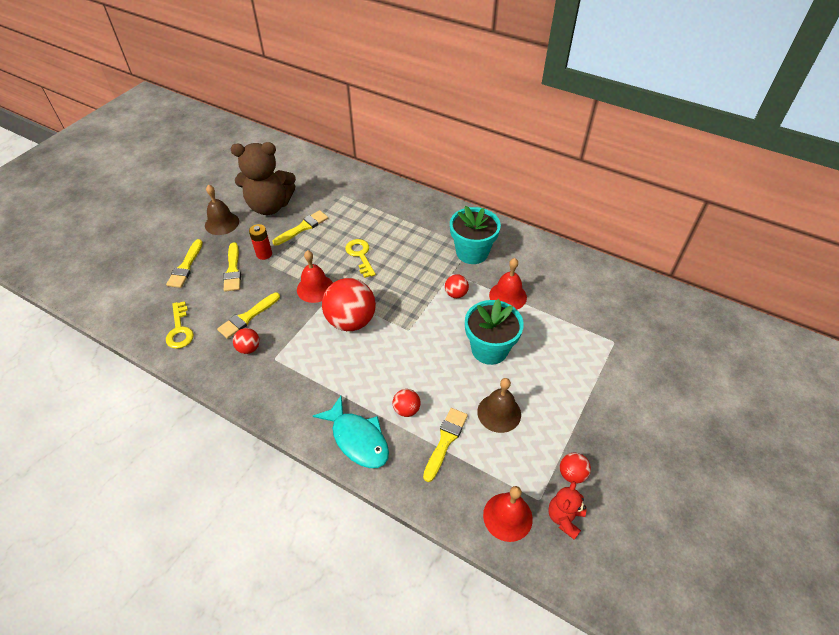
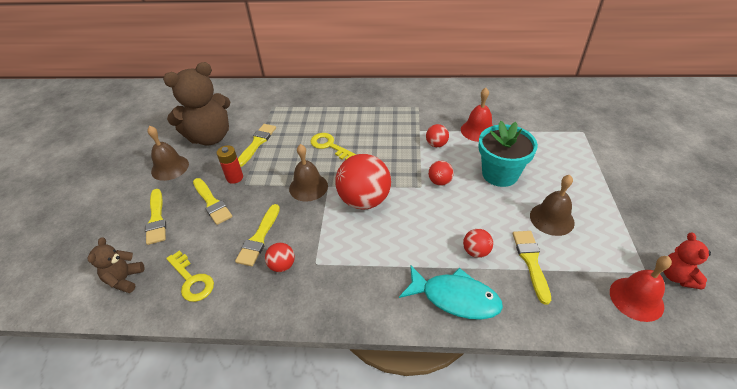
camera: 25 degrees left, 5 degrees down
red bell [297,250,333,303] -> brown bell [289,144,328,202]
turquoise flower pot [450,206,501,264] -> none
red ball [560,453,591,484] -> red ball moved to [428,161,454,186]
none -> brown teddy bear [88,237,145,293]

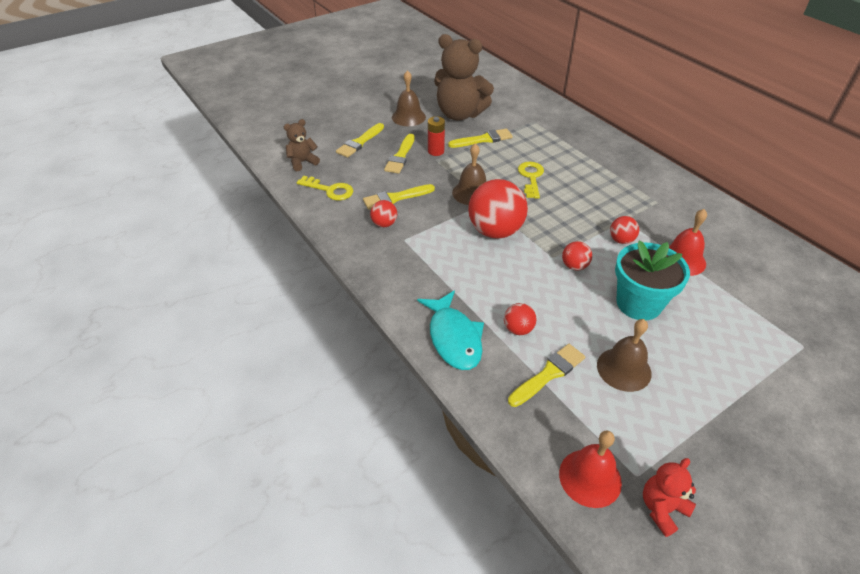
camera: 50 degrees right, 0 degrees up
yellow key [166,251,214,302] -> yellow key turned 75 degrees counterclockwise [297,176,353,200]

